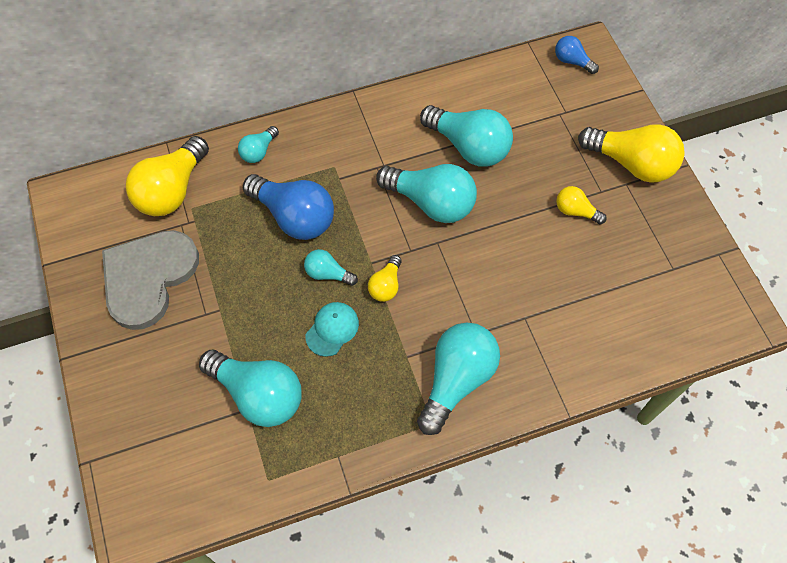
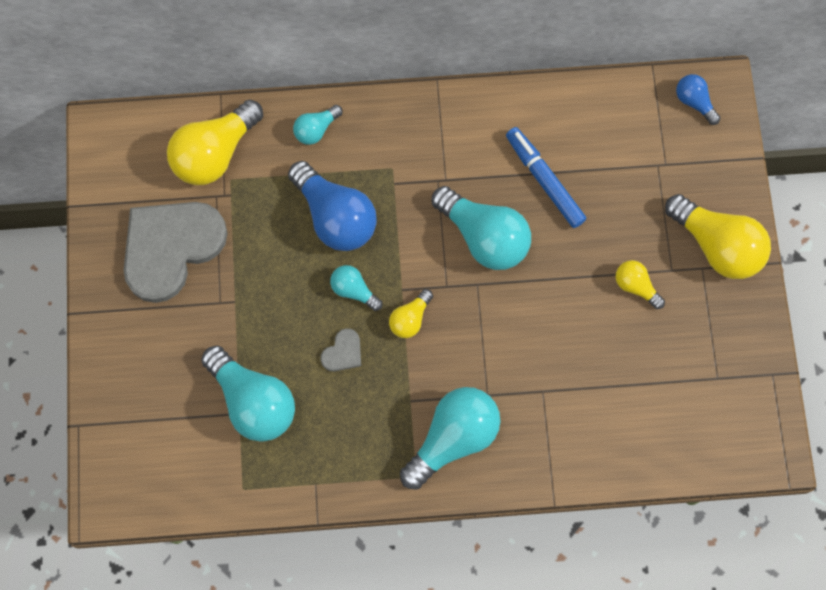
camera: 15 degrees right, 10 degrees up
turquoise cap [306,302,359,357] -> grey heart [321,328,361,371]
turquoise light bulb [420,105,513,167] -> blue marker [506,127,586,228]

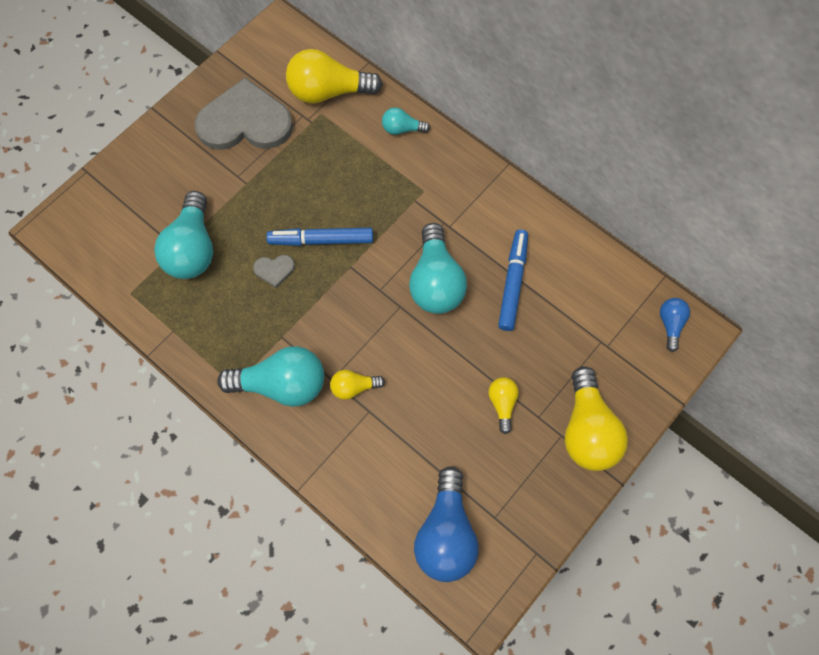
camera: 45 degrees right, 5 degrees down
blue light bulb [288,161,377,251] -> blue light bulb moved to [414,466,479,582]
turquoise light bulb [330,265,382,311] -> blue marker [266,228,373,246]
yellow light bulb [389,289,433,338] -> yellow light bulb moved to [330,370,385,400]

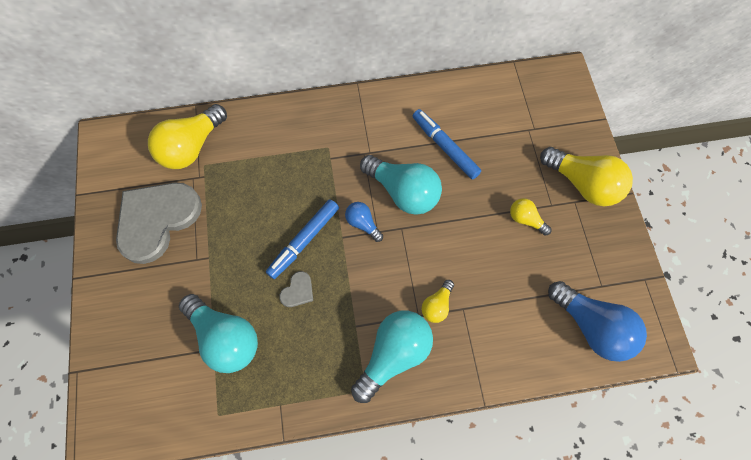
camera: 50 degrees left, 0 degrees up
turquoise light bulb [382,108,430,135] -> none
blue light bulb [660,298,690,352] -> blue light bulb moved to [345,202,383,242]

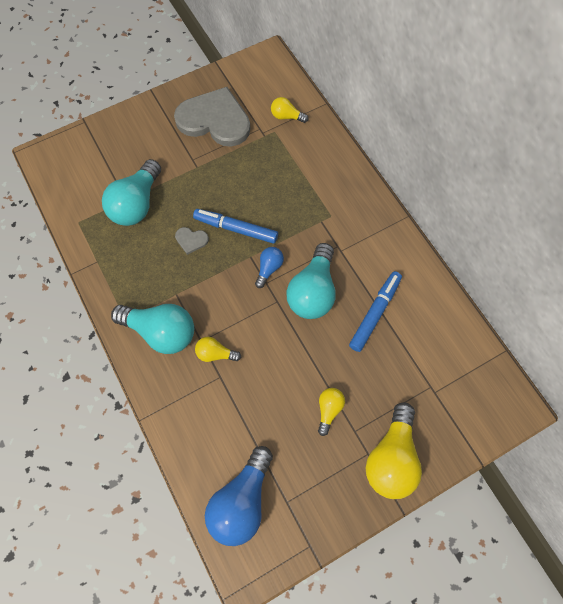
camera: 70 degrees right, 0 degrees up
yellow light bulb [148,104,227,169] -> yellow light bulb [271,97,308,123], size x0.51

